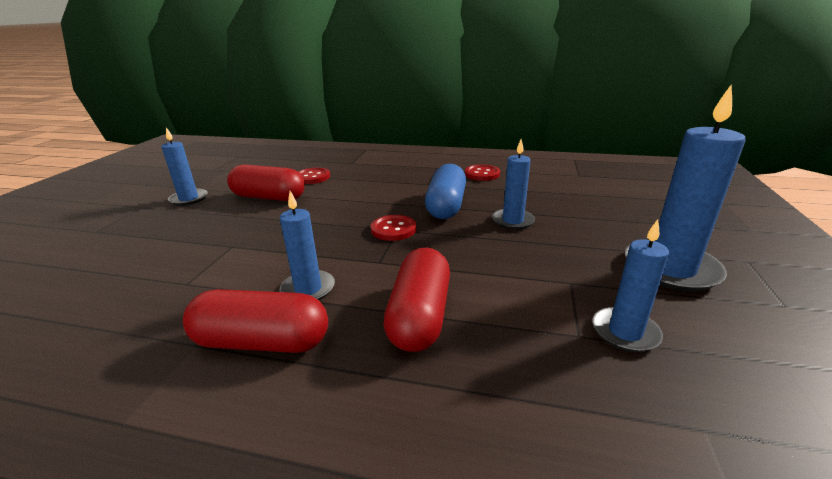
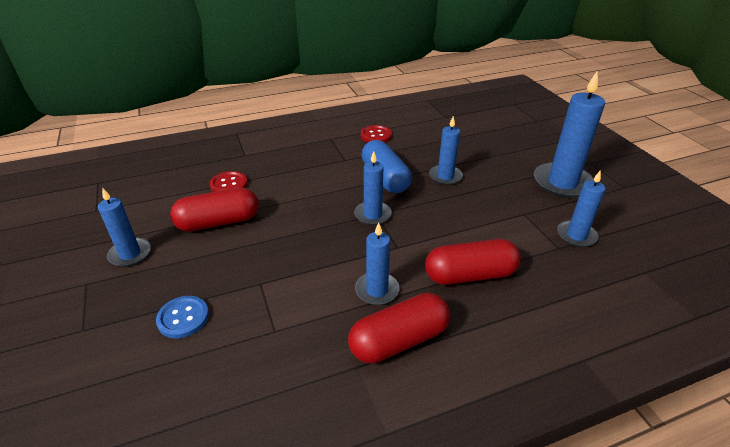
camera: 35 degrees left, 10 degrees up
red button [371,215,416,241] -> blue candle [354,151,392,225]
red capsule [383,247,450,352] -> red capsule turned 75 degrees counterclockwise [425,239,521,285]
none -> blue button [156,296,209,338]

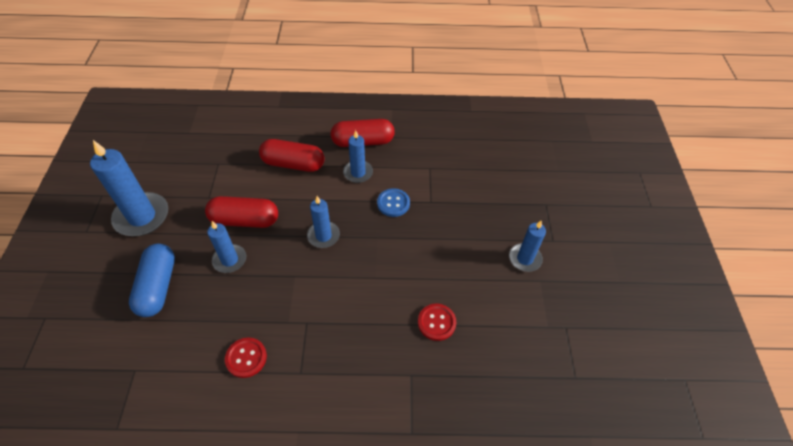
camera: 160 degrees left, 15 degrees up
blue button [156,296,209,338] -> blue button moved to [377,188,410,217]
red capsule [170,187,259,232] -> red capsule moved to [205,196,278,228]
blue capsule [361,140,412,193] -> blue capsule moved to [129,244,175,317]
blue candle [557,170,605,247] -> none

